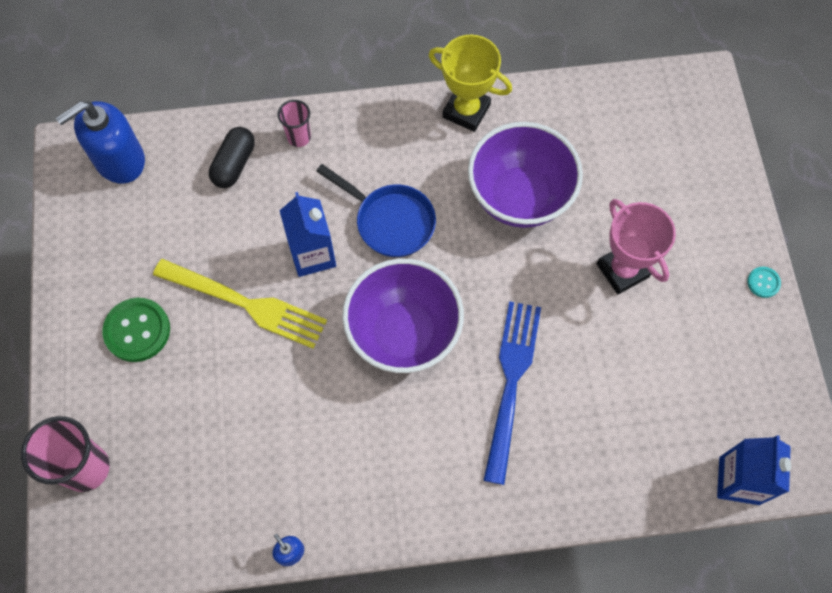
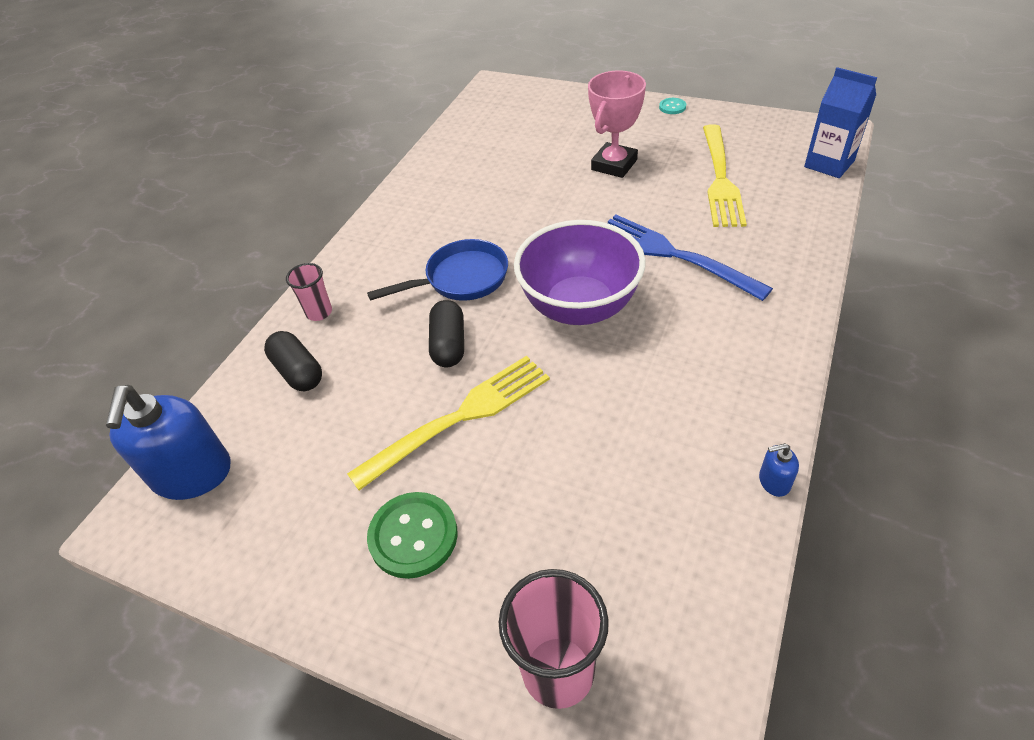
camera: 55 degrees left, 20 degrees down
blue carton [279,192,336,277] -> black capsule [429,300,464,367]
yellow trophy [429,35,512,132] -> none
purple bowl [468,122,583,228] -> none
pink trophy [597,199,676,294] -> pink trophy turned 60 degrees counterclockwise [588,70,646,178]
none -> yellow fork [703,124,747,227]

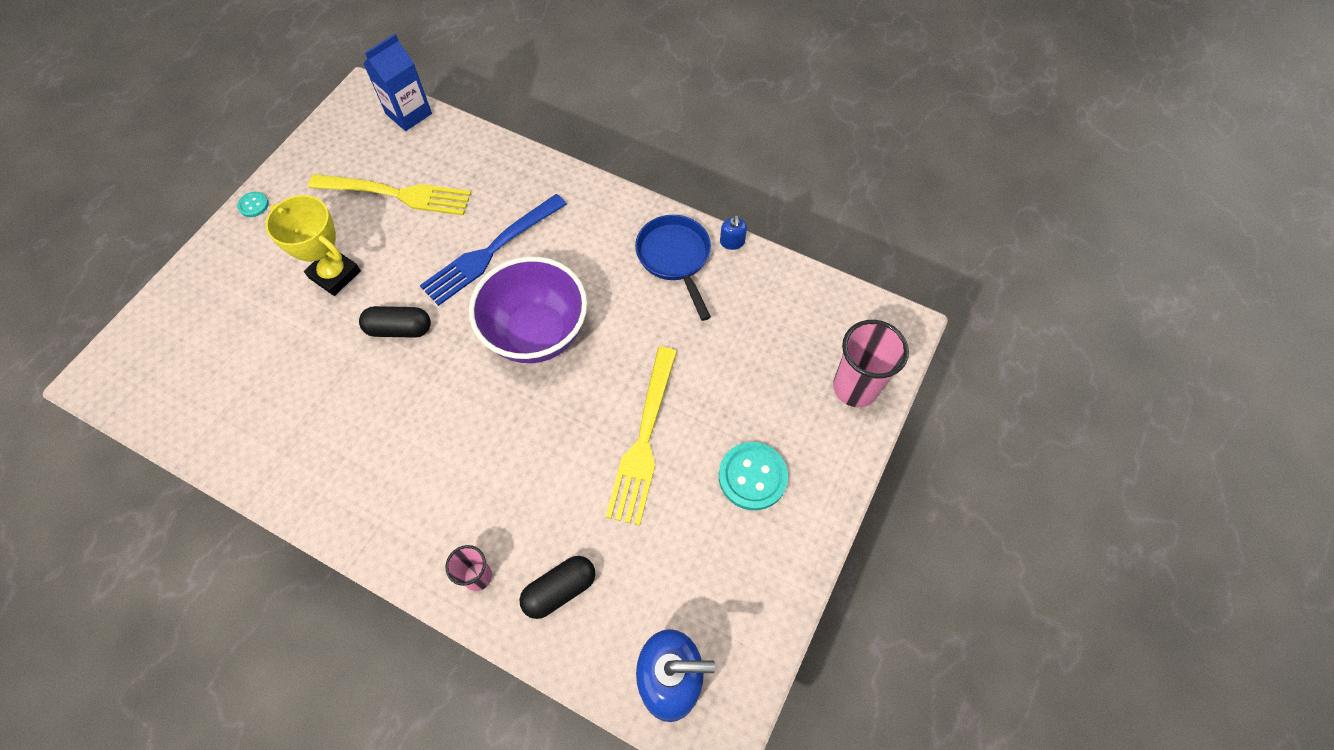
camera: 90 degrees left, 15 degrees up
yellow fork [347,356,550,491] -> yellow fork turned 135 degrees counterclockwise [606,347,677,526]
blue pan [367,239,508,301] -> blue pan moved to [635,215,711,321]
green button [367,492,458,579] -> turquoise button [719,442,788,510]
black capsule [429,300,464,367] -> black capsule moved to [359,306,431,338]
pink trophy [588,70,646,178] -> yellow trophy [265,195,361,296]

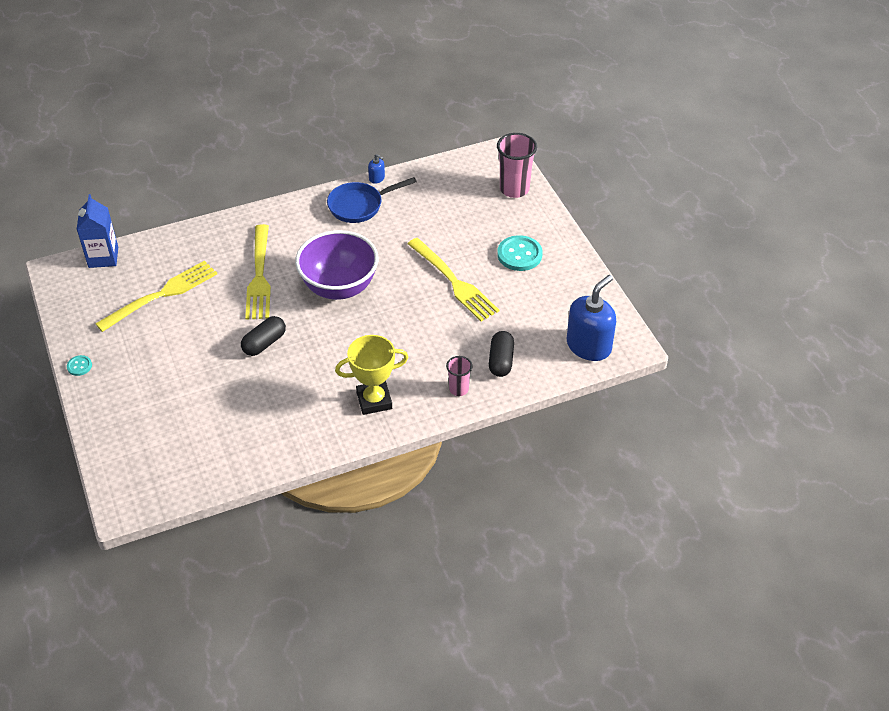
camera: 50 degrees left, 15 degrees down
yellow trophy [265,195,361,296] -> yellow trophy moved to [335,335,409,415]
blue fork [420,194,567,306] -> yellow fork [245,224,271,319]
blue pan [635,215,711,321] -> blue pan turned 45 degrees counterclockwise [327,177,417,223]

